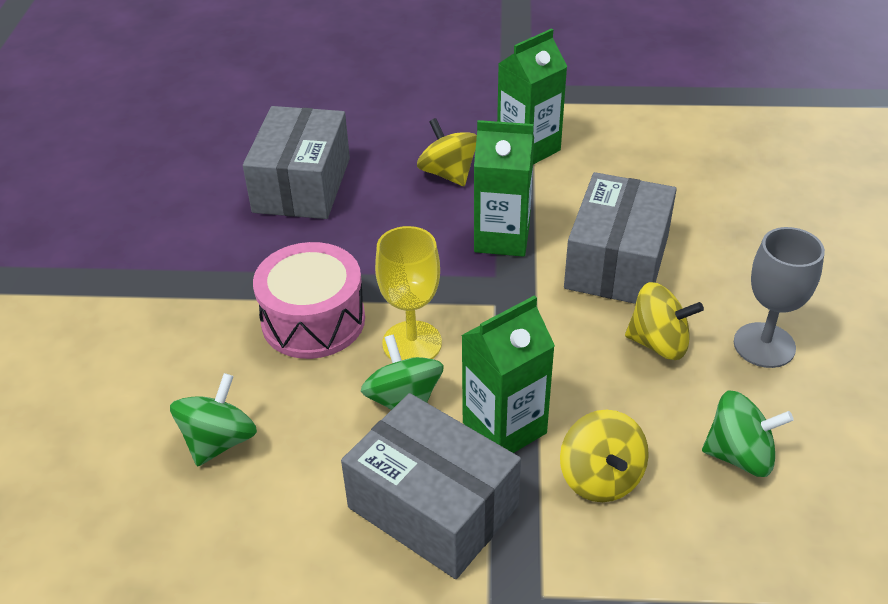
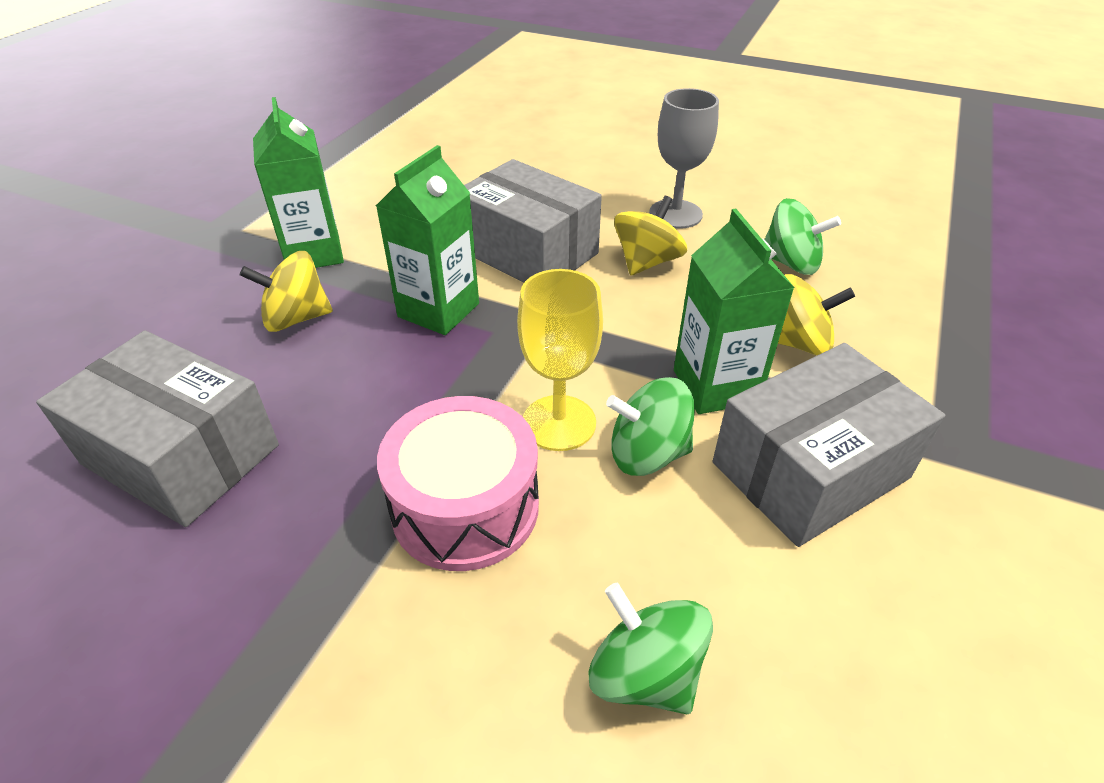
camera: 70 degrees left, 0 degrees up
green spinning top [702,390,794,477] -> green spinning top turned 90 degrees clockwise [764,198,841,275]

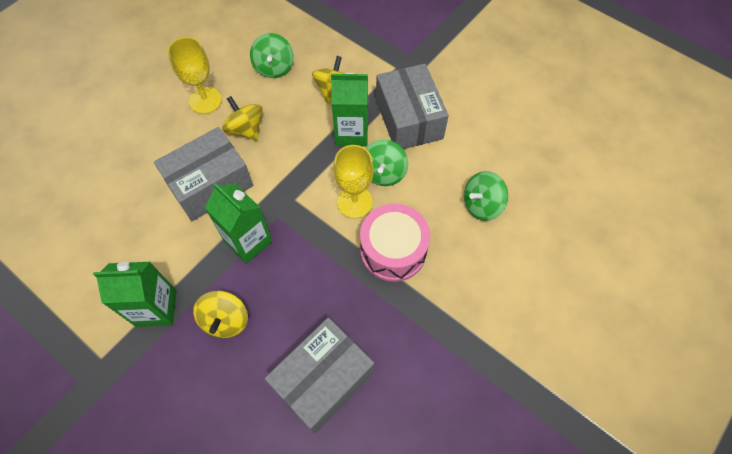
camera: 75 degrees left, 20 degrees up
grey goblet [649,88,719,229] -> yellow goblet [168,37,222,114]
green spinning top [764,198,841,275] -> green spinning top turned 135 degrees clockwise [250,33,294,78]

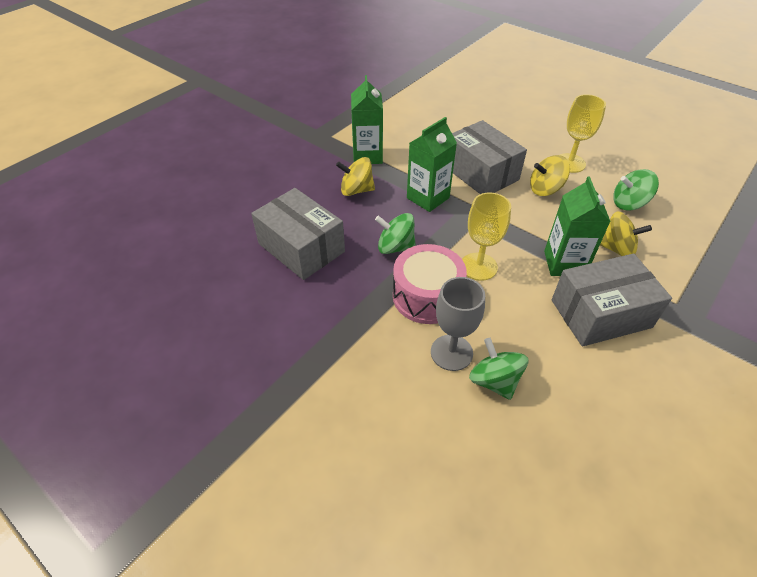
camera: 90 degrees right, 15 degrees down
yellow spinning top [222,96,263,141] -> yellow spinning top turned 150 degrees counterclockwise [530,155,570,196]
green spinning top [366,140,408,186] -> green spinning top moved to [375,213,416,254]
none -> grey goblet [431,277,485,371]

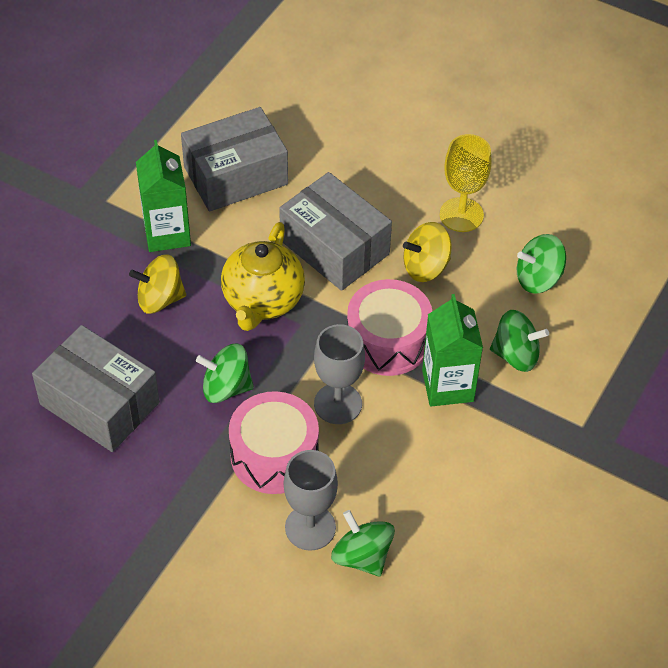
camera: 10 degrees left, 5 degrees up
green carton [407,117,457,212] -> yellow teapot [221,222,305,331]
yellow goblet [462,192,511,281] -> grey goblet [314,324,365,424]
grey box [552,254,672,346] -> grey box moved to [181,107,288,212]
yellow spinning top [600,211,652,256] -> green spinning top [490,310,549,372]
none -> pink drum [347,279,432,376]

